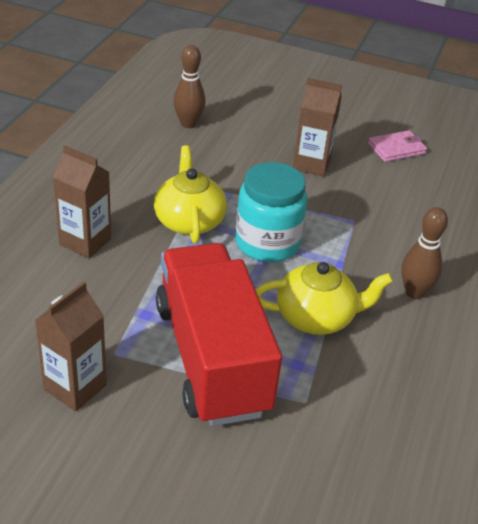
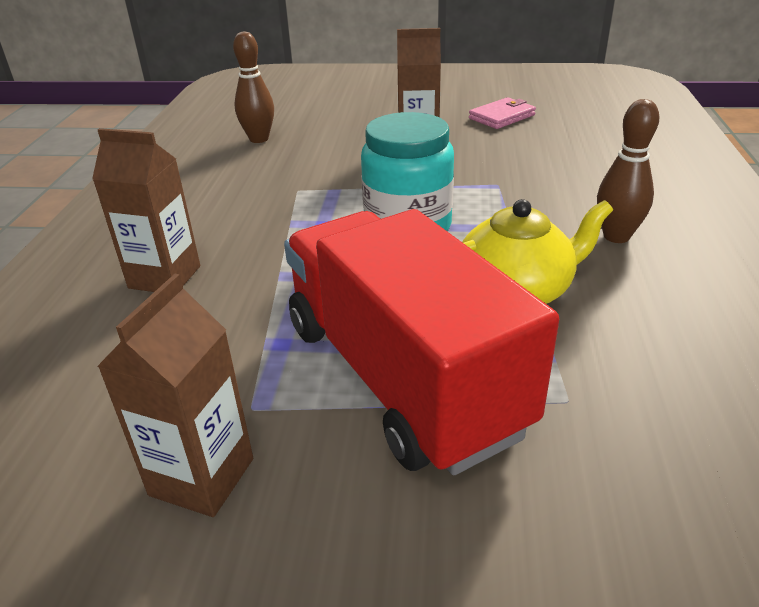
camera: 10 degrees left, 5 degrees down
yellow teapot [154,145,227,244] -> none

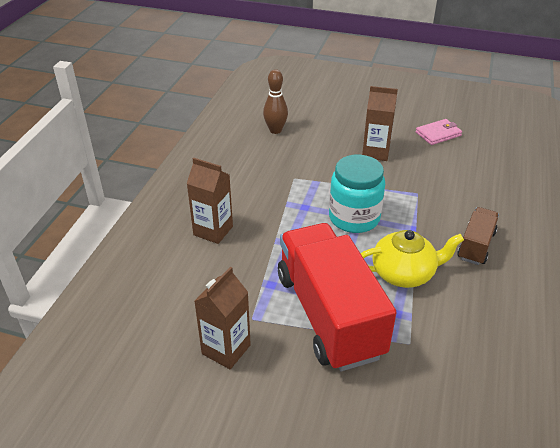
camera: 10 degrees right, 5 degrees up
brown bowling pin [597,99,660,243] -> brown truck [457,207,499,265]

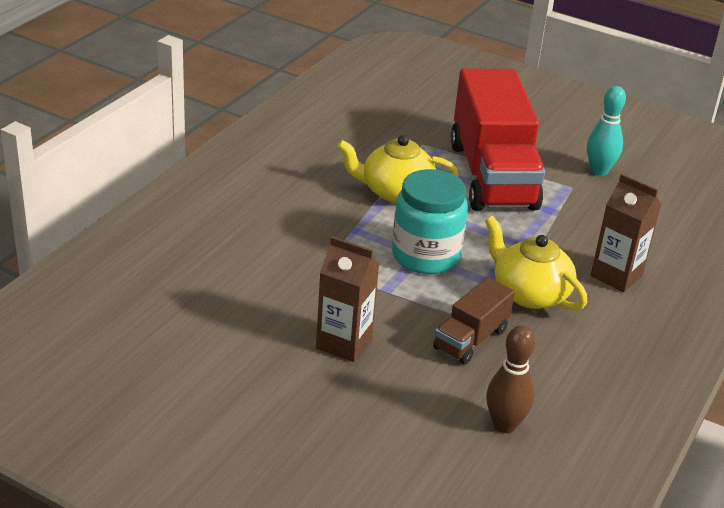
camera: 170 degrees left, 5 degrees down
brown carton [194,267,251,369] -> turquoise bowling pin [587,86,626,176]
pink wallet [416,119,462,145] -> none
brown truck [457,207,499,265] -> brown truck moved to [433,277,515,365]
none -> yellow teapot [485,216,587,311]

